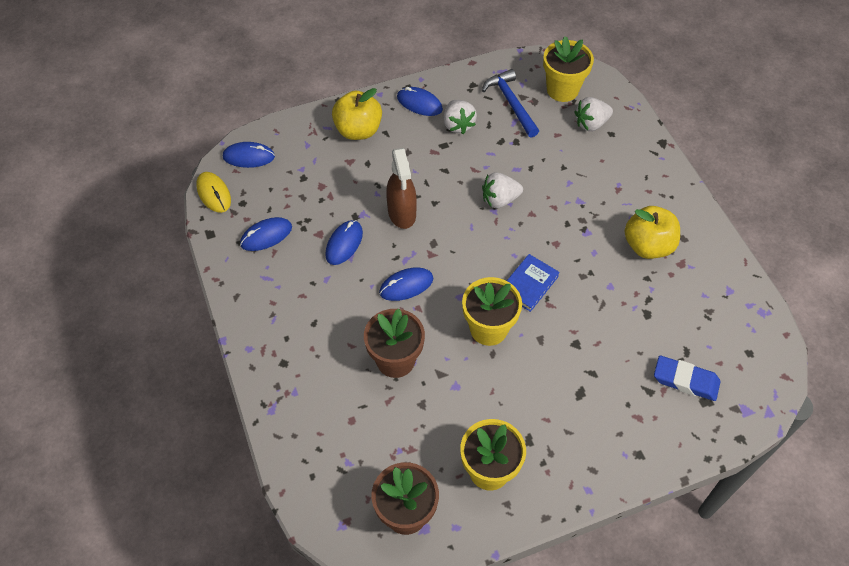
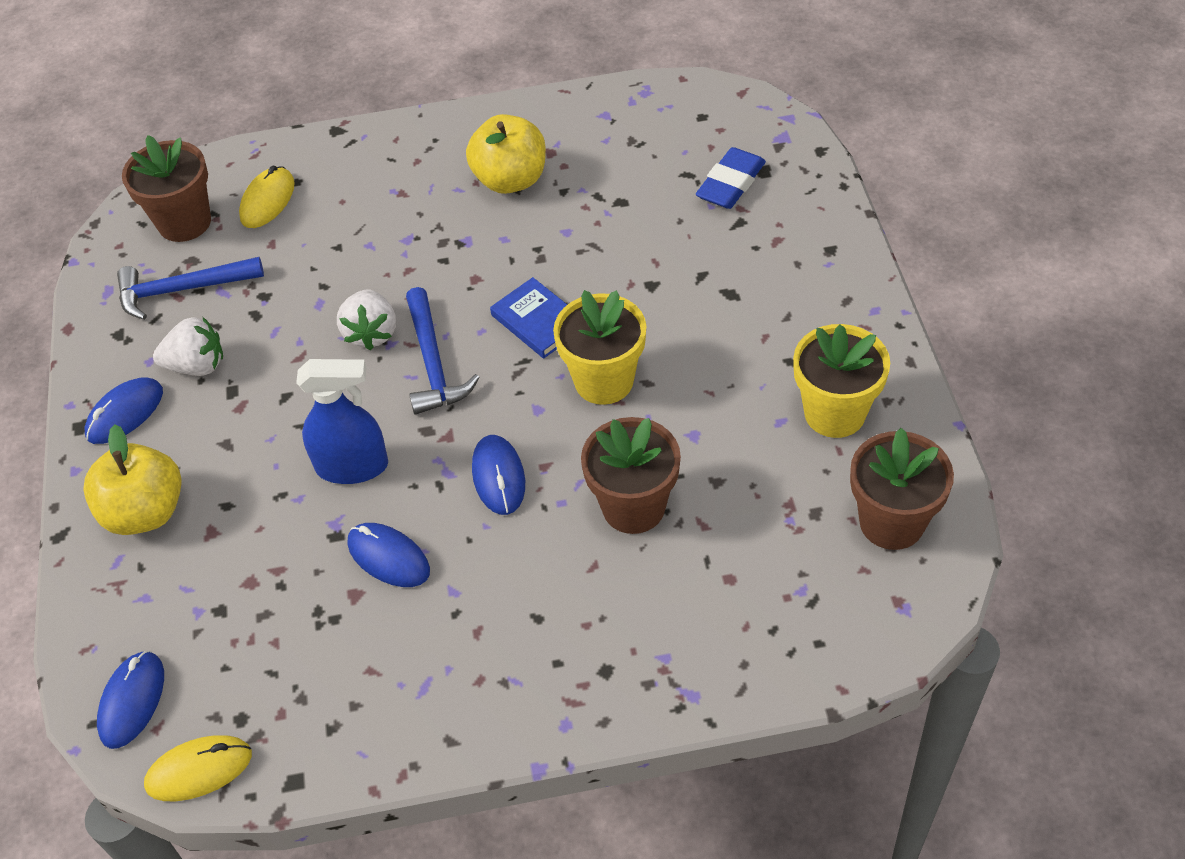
camera: 75 degrees left, 5 degrees down
blue mouse [240,217,292,251] -> none
brown spray bottle [386,148,417,229] -> blue spray bottle [296,359,388,484]
yellow flower pot [543,36,594,102] -> brown flower pot [122,135,211,242]
white strawberry [574,97,613,131] -> yellow mouse [239,166,295,228]
none -> blue hammer [406,287,480,415]

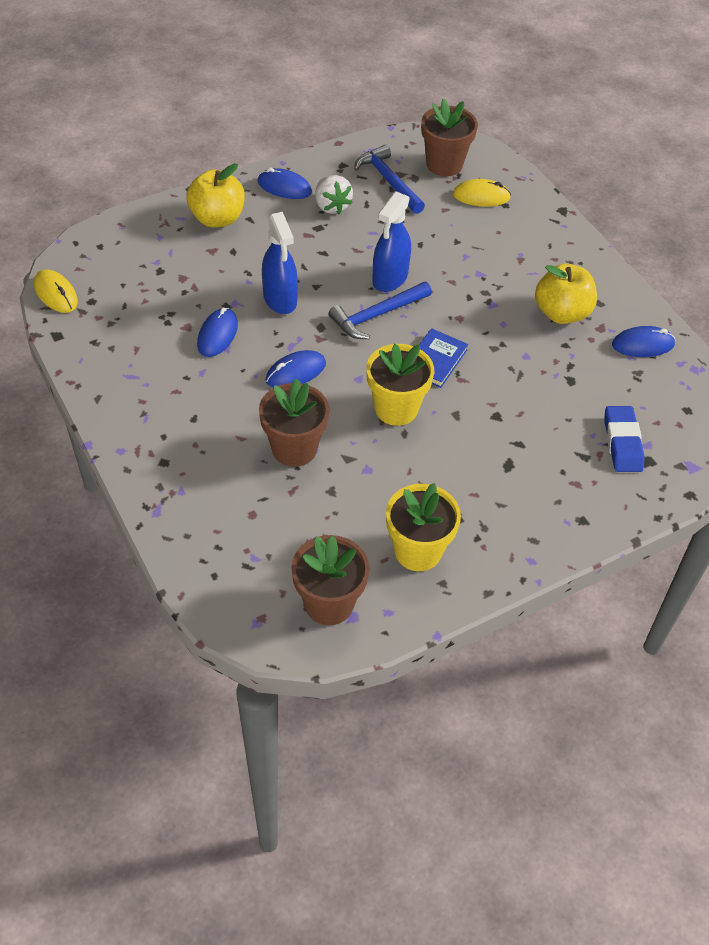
camera: 65 degrees right, 0 degrees up
blue mouse [97,651,164,749] -> blue mouse moved to [612,326,675,357]
white strawberry [337,289,396,350] -> blue spray bottle [372,191,411,292]
blue eraser [696,147,766,209] -> blue eraser turned 75 degrees clockwise [604,406,645,472]

